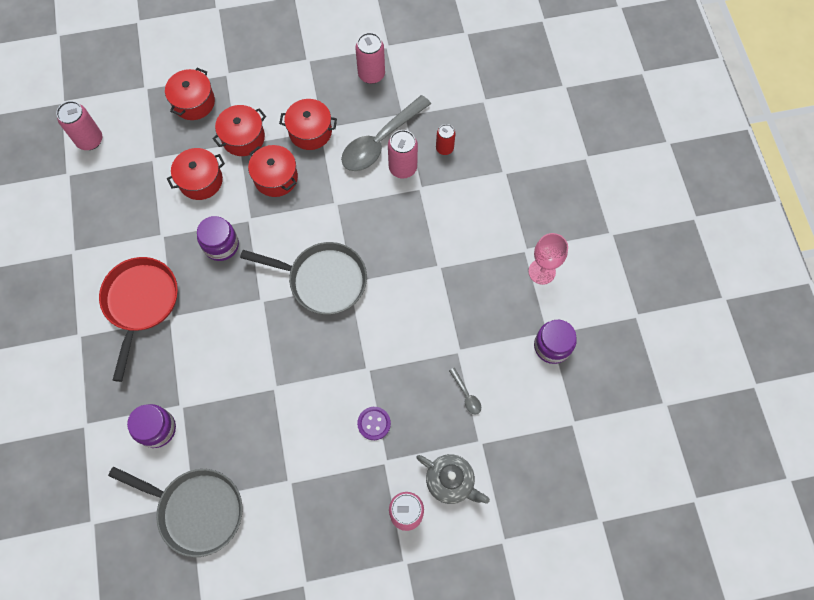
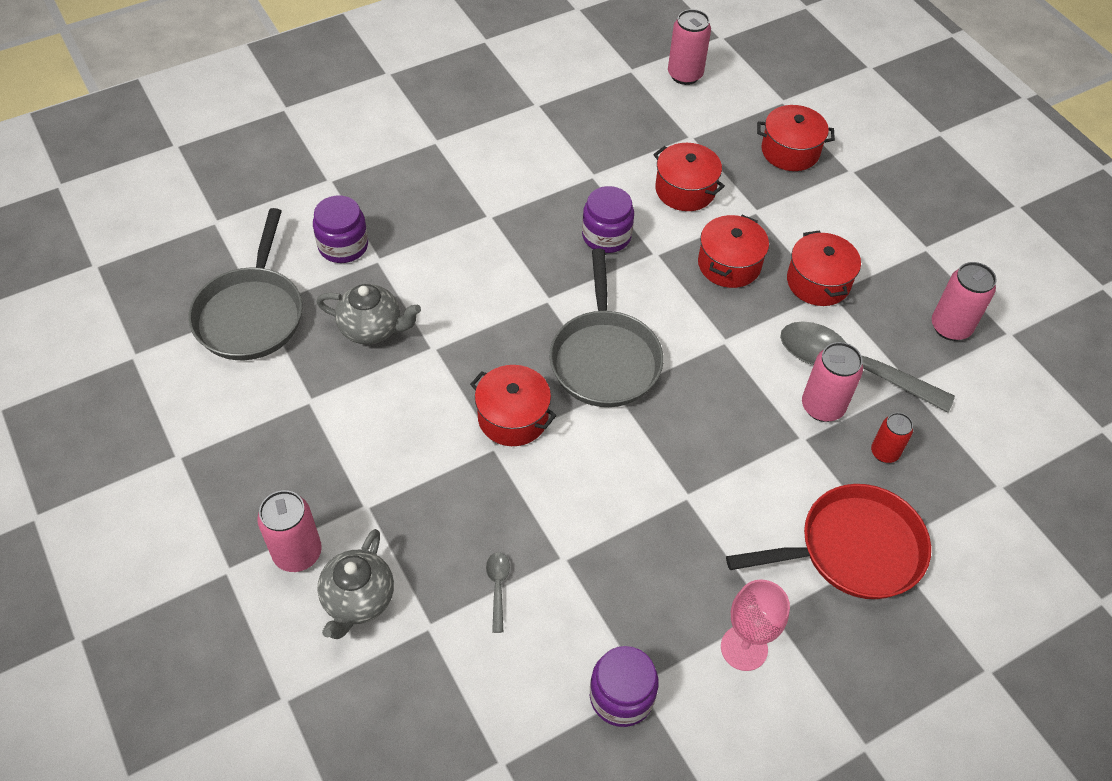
camera: 70 degrees right, 15 degrees down
red pan [99,257,178,382] -> red pan moved to [726,484,931,599]
red pot [212,105,266,156] -> red pot moved to [470,365,557,446]
purple button [357,407,391,440] -> none
grey spoon [449,368,481,415] -> grey spoon turned 135 degrees clockwise [486,552,510,633]
none -> grey teapot [317,284,421,345]

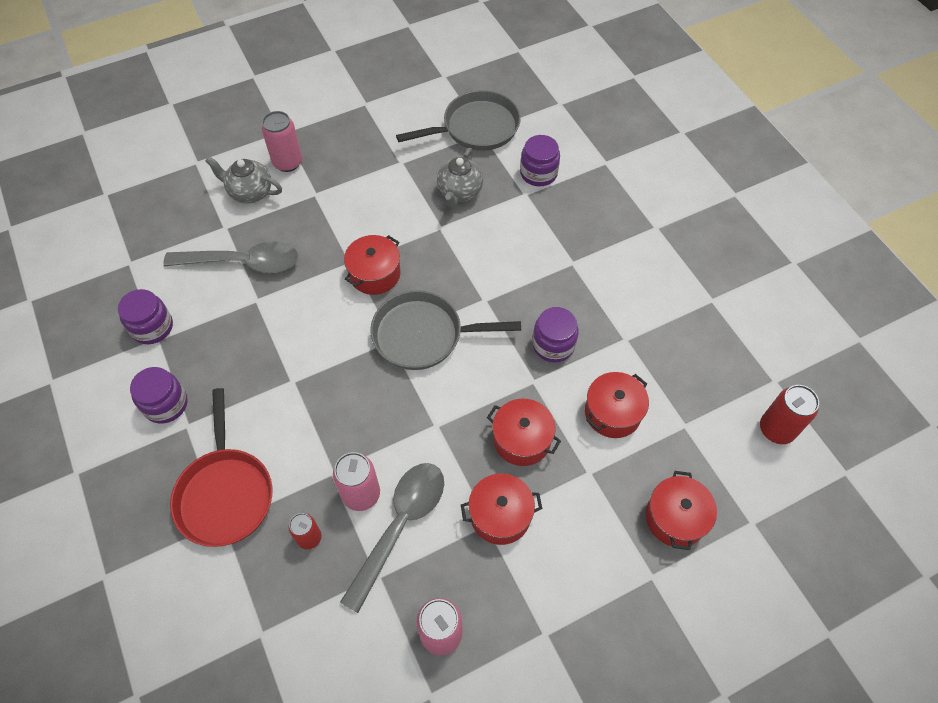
camera: 95 degrees right, 5 degrees up
grey pan [188,208,302,360] -> grey pan turned 150 degrees clockwise [396,90,521,151]
grey spoon [486,552,510,633] -> grey spoon [163,241,298,273], size x2.44
pink can [668,9,711,85] -> red can [760,385,819,444]
pink goblet [721,579,790,671] -> purple jar [130,367,188,424]

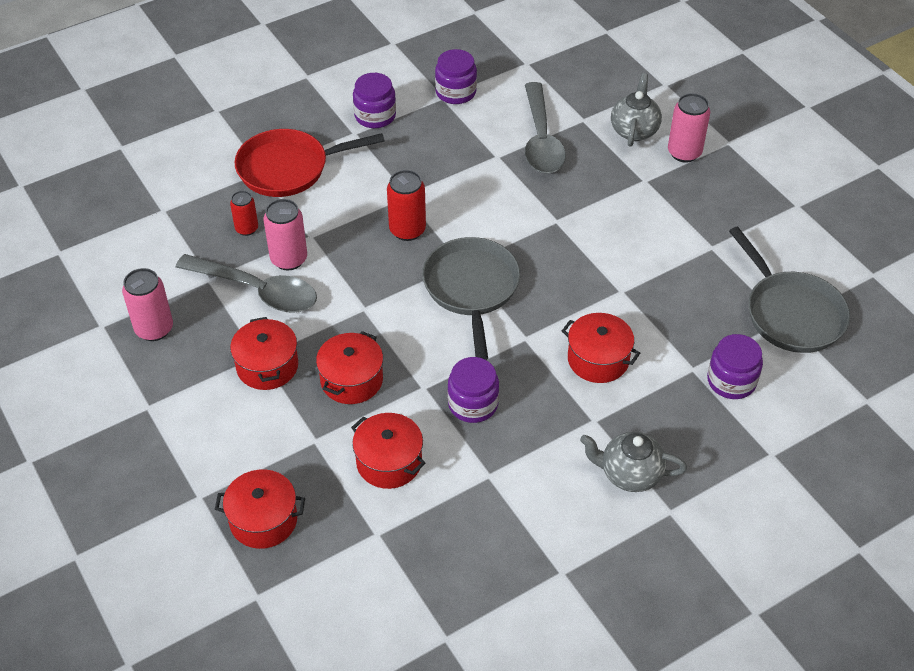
camera: 85 degrees right, 10 degrees down
red pot [344,235,400,295] -> red pot moved to [562,313,640,383]
grey teapot [437,148,483,207] -> grey teapot moved to [580,432,687,492]
red can [760,385,819,444] -> red can moved to [387,170,426,241]

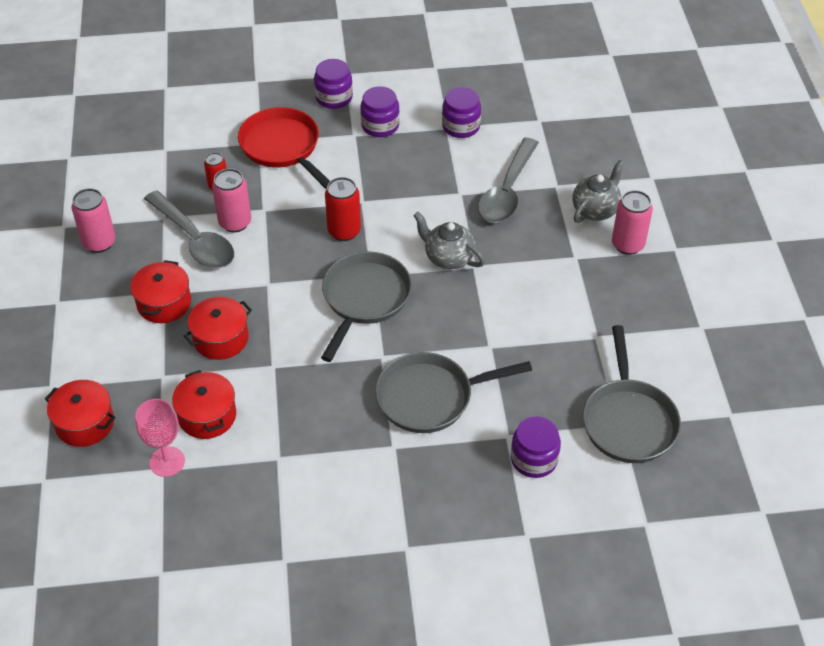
camera: 25 degrees right, 0 degrees up
red pan [235,129,385,197] -> red pan turned 45 degrees clockwise [238,107,330,189]
purple jar [448,357,499,423] -> purple jar moved to [314,59,353,109]
red pot [562,313,640,383] -> grey pan [375,352,532,433]
grey teapot [580,432,687,492] -> grey teapot moved to [413,212,485,270]
none -> pink goblet [135,399,185,477]

